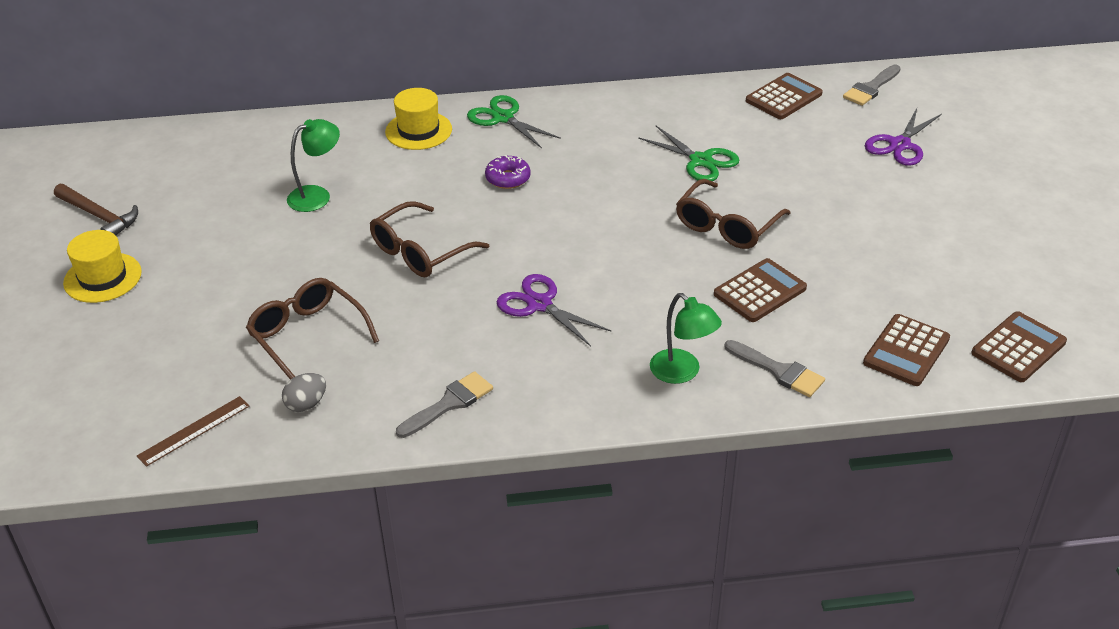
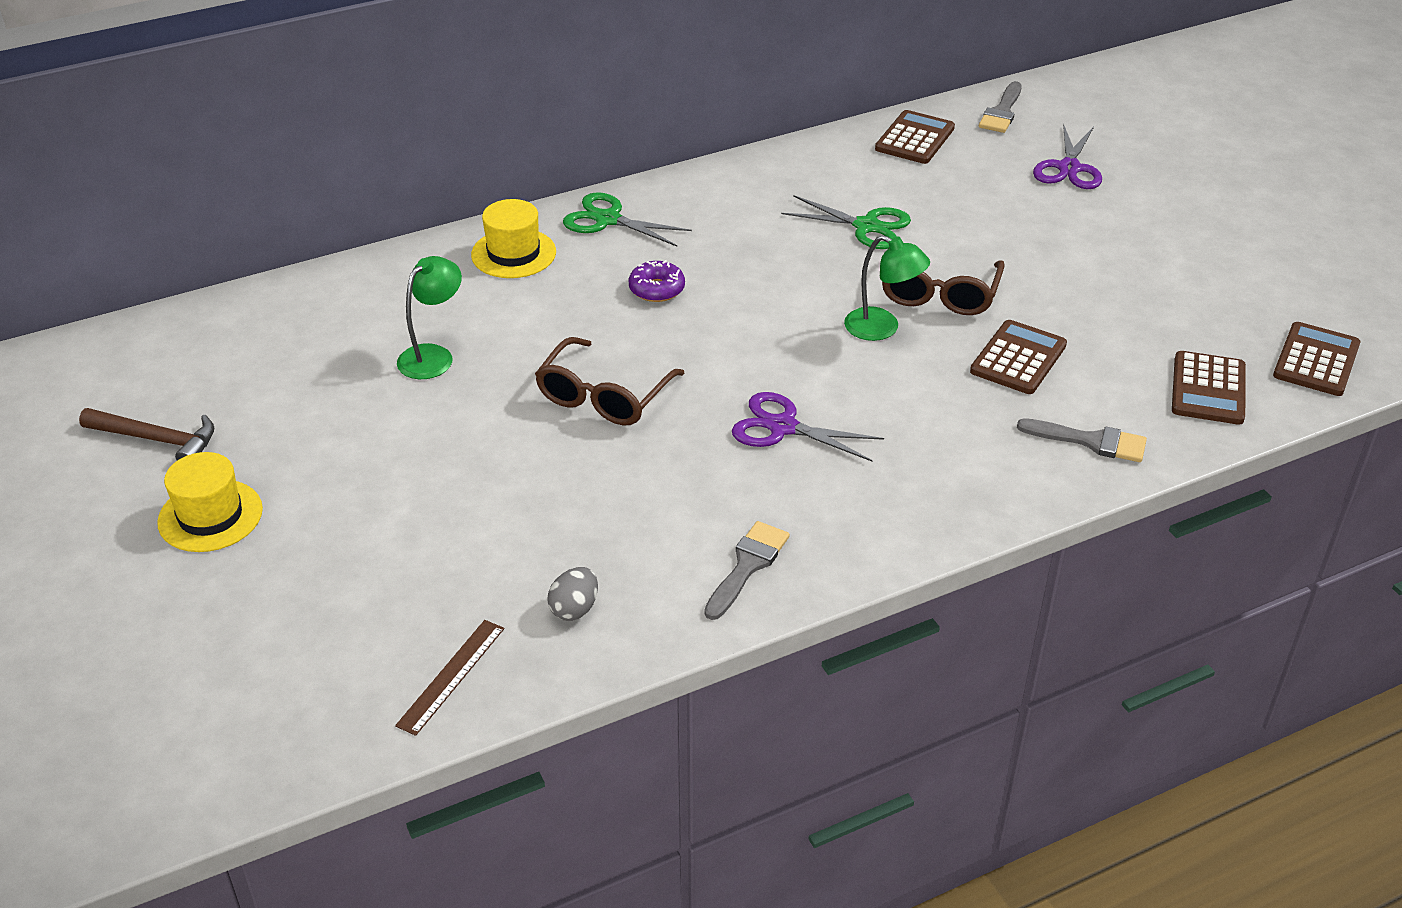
camera: 20 degrees left, 0 degrees up
brown glasses [246,278,379,380] -> none
green lamp [650,293,722,384] -> green lamp moved to [844,235,930,341]

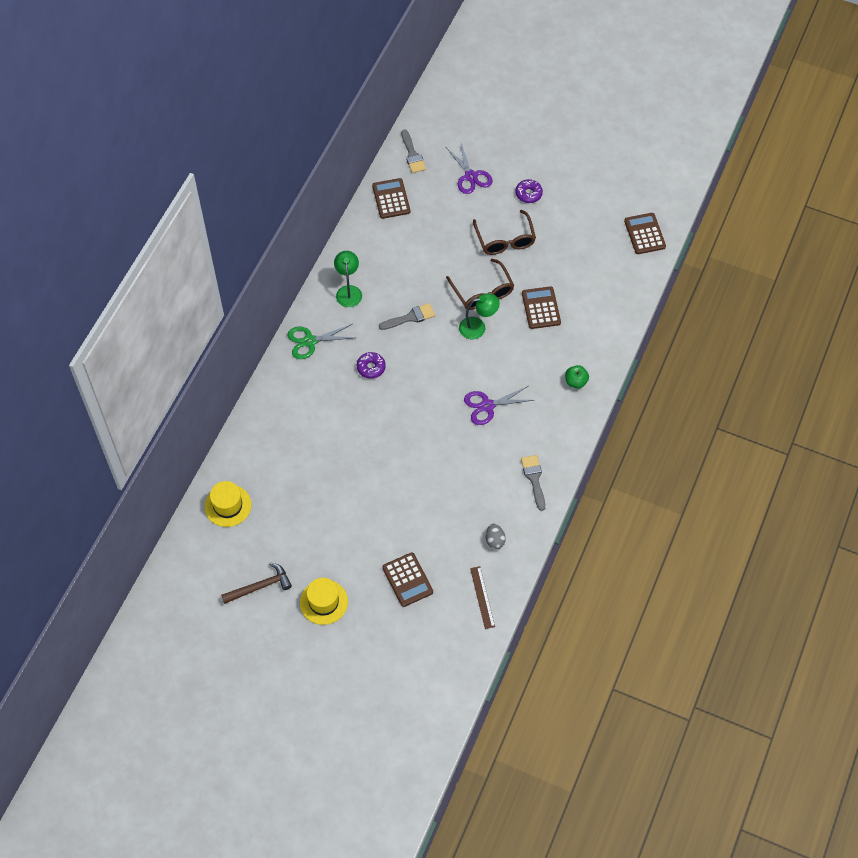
camera: 40 degrees left, 20 degrees up
green lamp [397,256,462,379] -> green lamp moved to [334,251,362,307]
yellow hat [471,199,556,278] -> yellow hat moved to [204,481,251,527]
brown glasses [535,337,684,426] -> brown glasses moved to [473,210,536,255]
green scissors [781,195,911,249] -> none
grey brush [1017,418,1147,462] -> grey brush moved to [379,303,435,330]
brown calculator [1172,351,1246,425] -> brown calculator moved to [382,552,433,607]
none -> purple donut [515,179,543,203]
none -> green apple [565,365,589,389]

